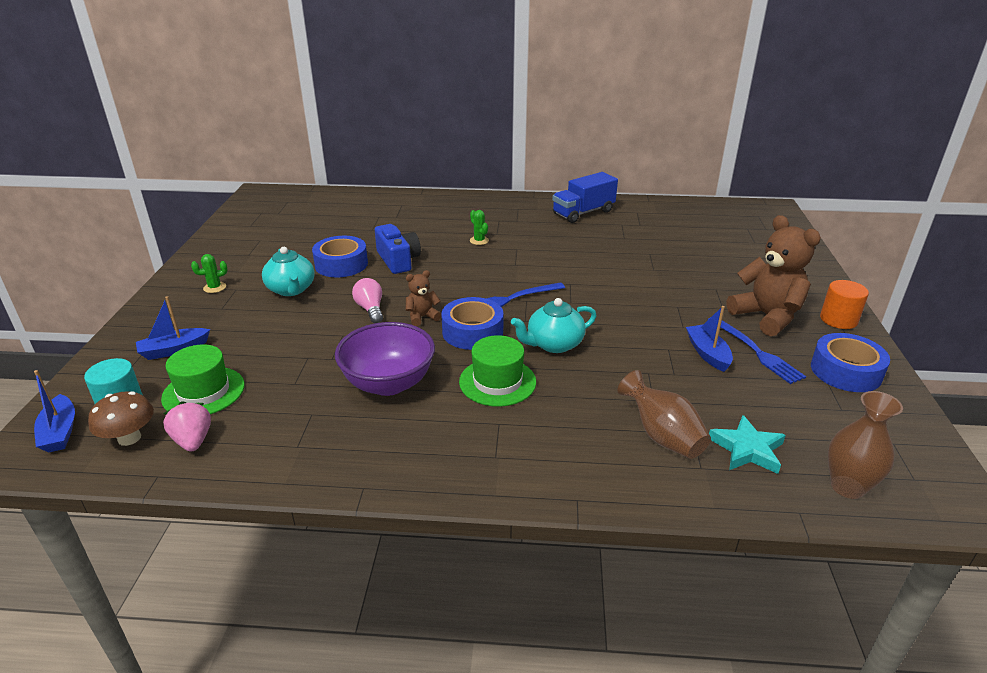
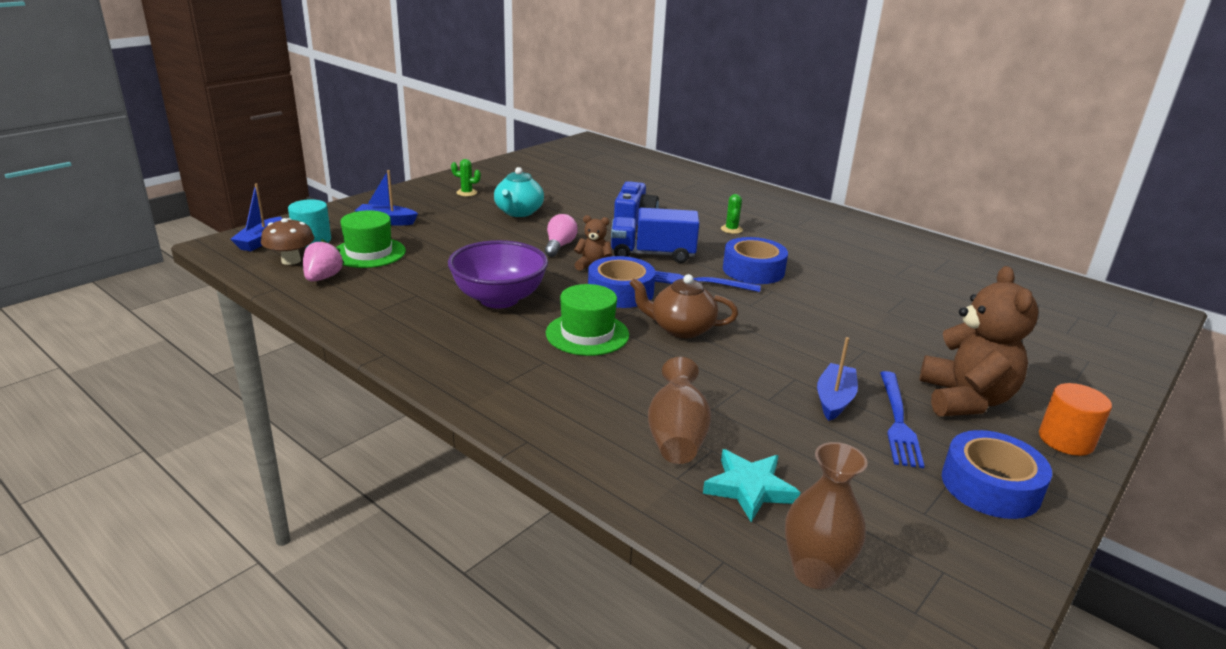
camera: 35 degrees right, 5 degrees down
blue tape [312,236,368,277] -> blue tape moved to [723,237,788,284]
turquoise teapot [511,298,597,353] -> brown teapot [629,274,738,338]
blue truck [552,172,618,223] -> blue truck moved to [611,208,699,263]

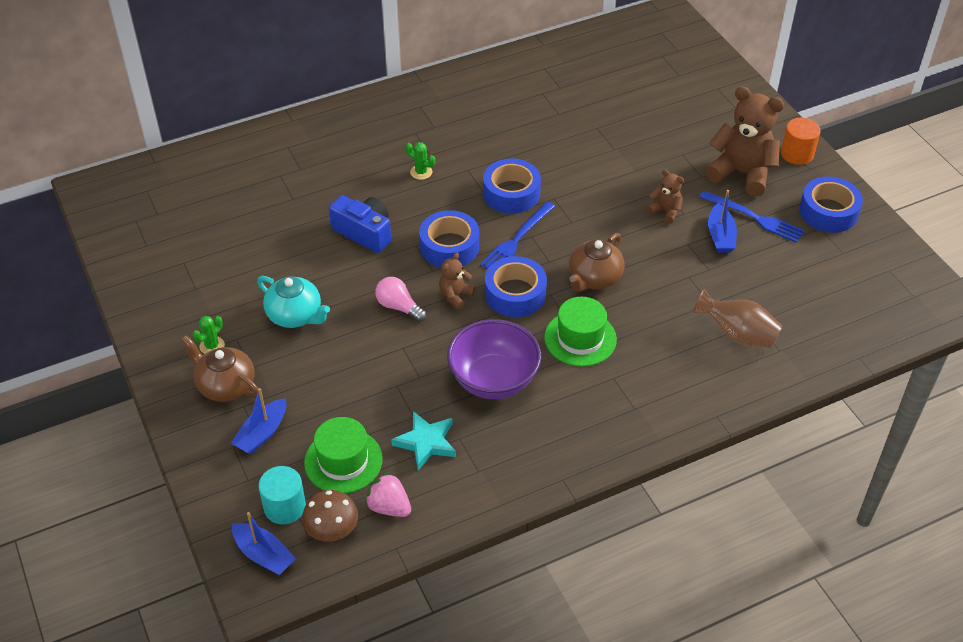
camera: 65 degrees left, 20 degrees up
blue truck [611,208,699,263] -> blue tape [419,210,479,268]
turquoise star [703,449,800,522] -> turquoise star moved to [391,411,456,470]
brown vase [785,442,868,589] -> none
blue boat [817,337,858,421] -> blue boat turned 135 degrees counterclockwise [708,190,737,253]
none -> brown teapot [181,335,259,402]
none -> brown teddy bear [647,169,684,224]

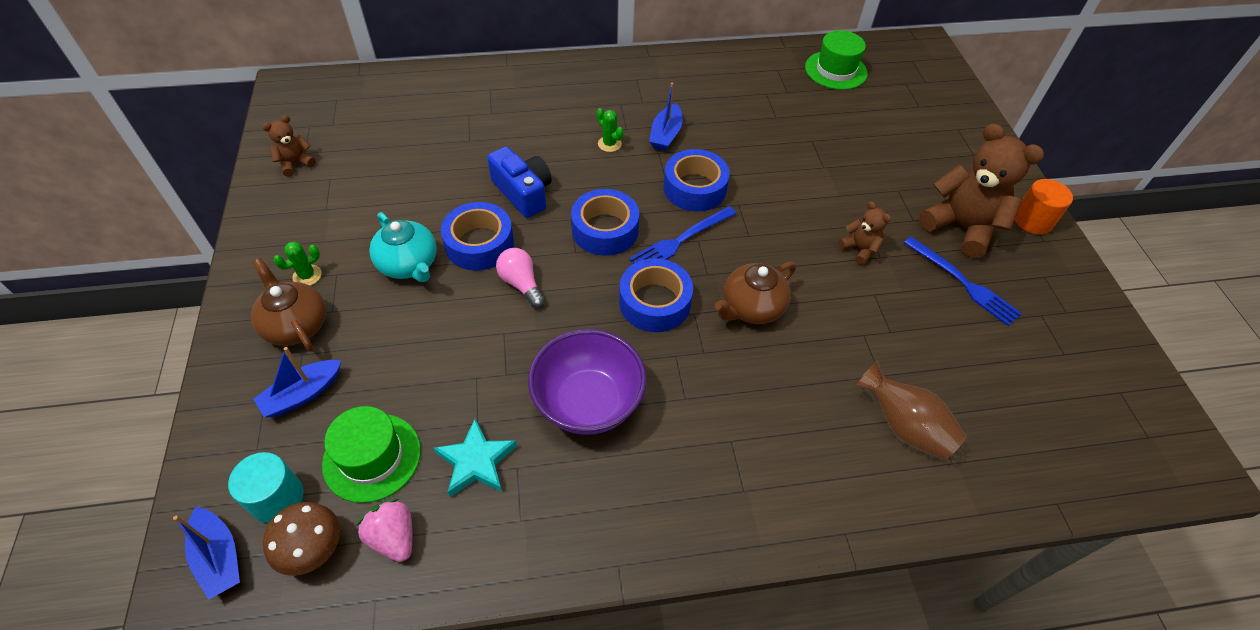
camera: 15 degrees right, 5 degrees up
brown teddy bear [439,253,475,310] -> brown teddy bear moved to [262,115,316,177]
green hat [544,297,617,367] -> green hat moved to [805,30,868,90]
blue boat [708,190,737,253] -> blue boat moved to [649,83,683,151]
blue tape [799,177,863,233] -> blue tape moved to [441,202,514,271]

